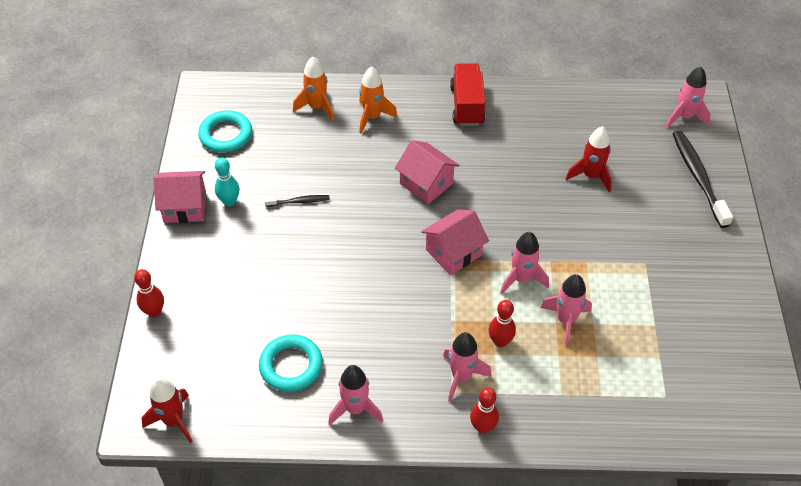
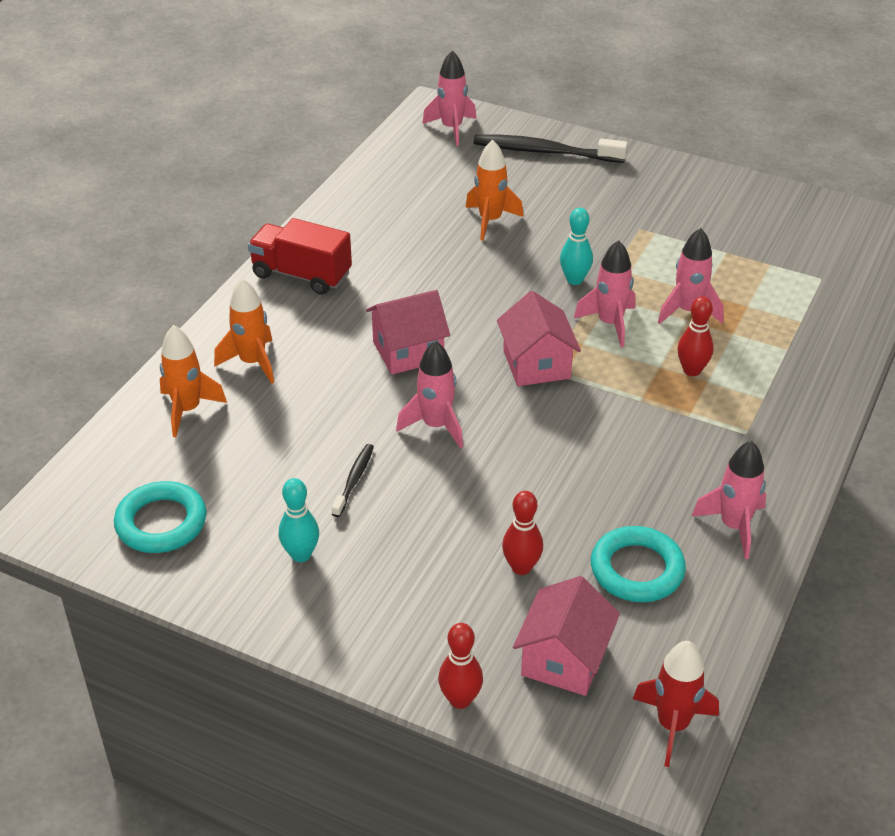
camera: 65 degrees left, 10 degrees down
pink house [153,171,206,223] -> pink house moved to [513,576,620,696]
pink rocket [443,332,492,402] -> pink rocket moved to [396,341,463,449]
red bowling pin [470,388,499,434] -> red bowling pin moved to [502,491,543,575]
red rocket [566,126,612,192] -> orange rocket [466,140,524,241]
none -> turquoise bowling pin [560,208,593,285]

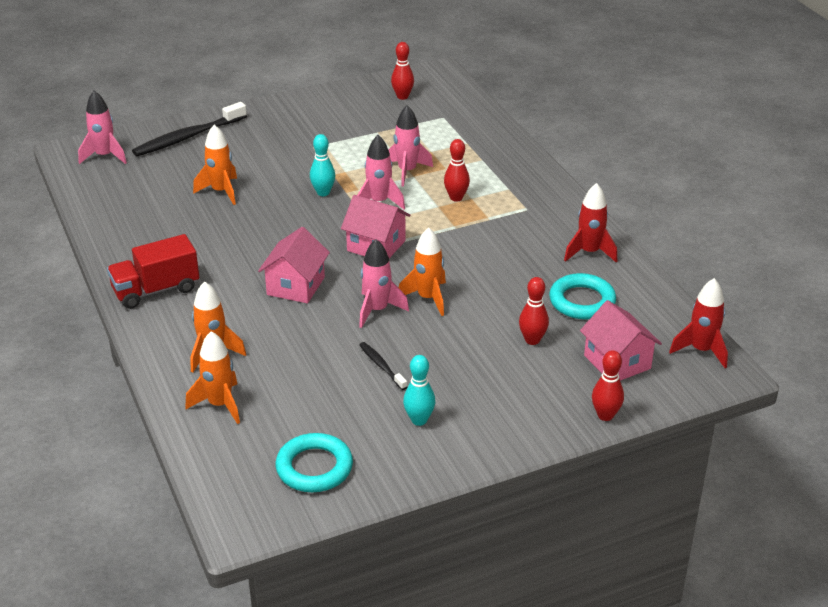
camera: 50 degrees left, 5 degrees down
pink rocket [692,441,766,559] -> red rocket [564,183,617,262]
none -> red bowling pin [391,42,414,100]
none -> orange rocket [399,228,446,316]

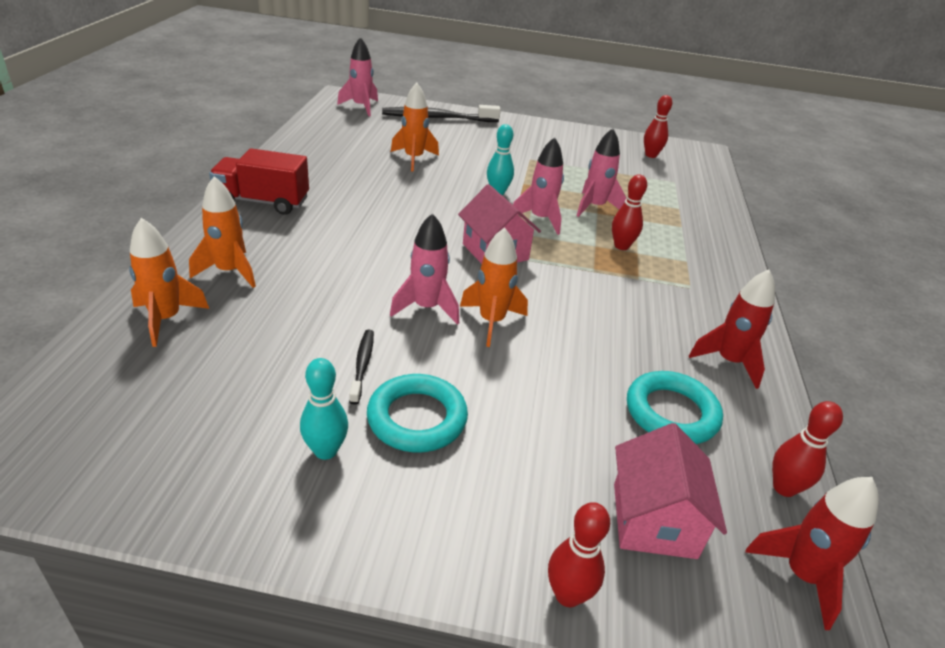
camera: 30 degrees right, 0 degrees up
pink house [258,227,330,303] -> none
turquoise ring [276,433,353,492] -> turquoise ring moved to [367,374,468,452]
red bowling pin [519,277,549,345] -> red bowling pin moved to [772,401,843,497]

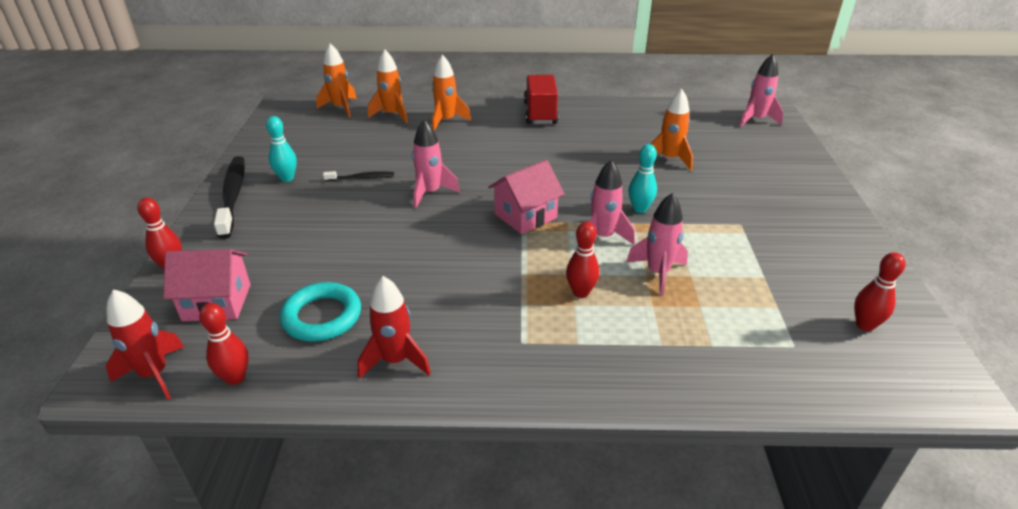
camera: 85 degrees right, 0 degrees up
turquoise ring [367,374,468,452] -> none
black toothbrush [382,105,501,122] -> black toothbrush moved to [214,156,245,239]
orange rocket [460,227,528,347] -> orange rocket moved to [316,43,357,117]

